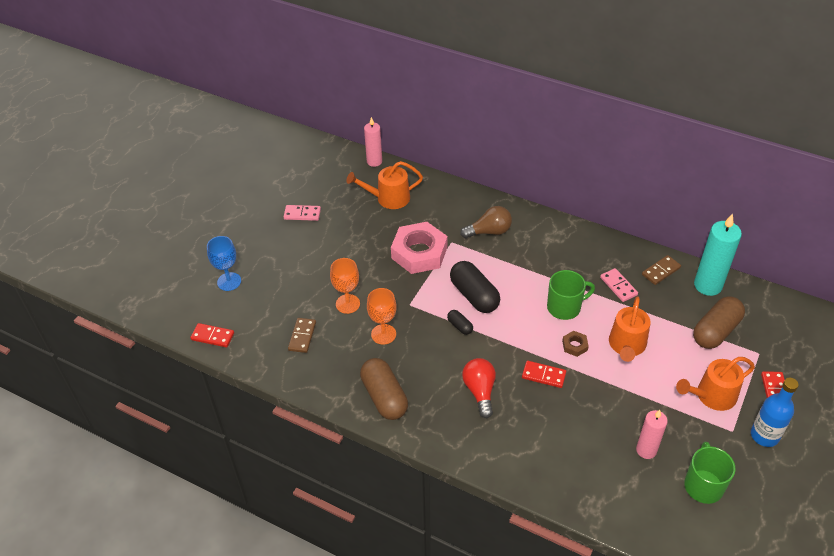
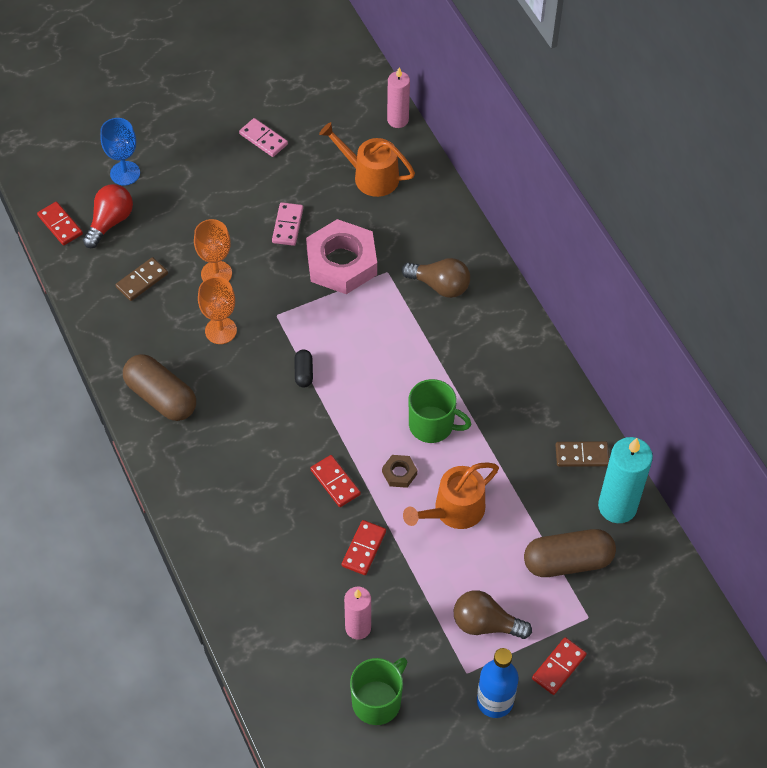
camera: 35 degrees right, 10 degrees up
brown capsule [360,358,408,420] -> brown capsule turned 60 degrees counterclockwise [123,354,196,421]
black capsule [450,261,500,313] -> none
red light bulb [462,358,496,418] -> red light bulb moved to [83,184,133,248]
pink domino [600,268,638,302] -> pink domino moved to [272,202,303,246]
orange watering can [676,357,755,411] -> brown light bulb [454,590,532,639]
none -> red domino [342,520,386,575]

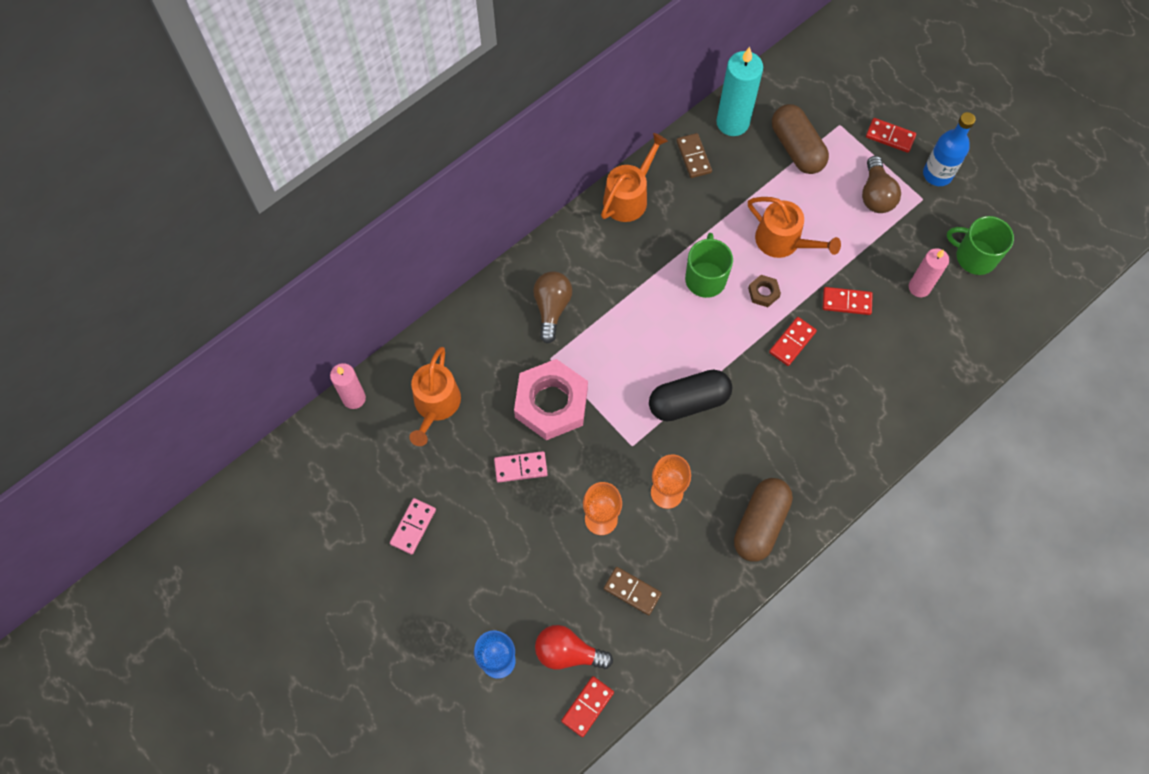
camera: 105 degrees left, 10 degrees up
black capsule [294,349,313,387] -> black capsule [649,370,732,422], size x2.09
none -> orange watering can [601,133,668,222]

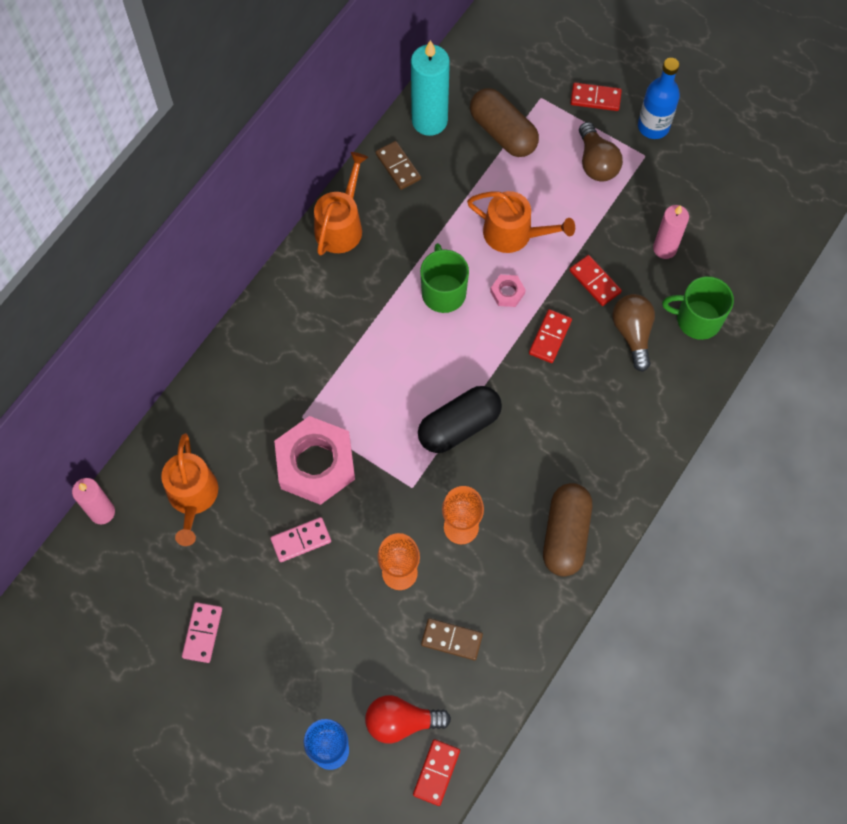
camera: 15 degrees left, 0 degrees up
brown light bulb [533,271,572,343] -> brown light bulb moved to [612,294,655,372]
brown nut [748,275,781,307] -> pink nut [490,275,526,307]
red domino [823,287,873,315] -> red domino turned 60 degrees clockwise [570,255,622,306]
green mug [947,216,1014,275] -> green mug moved to [662,276,734,340]

